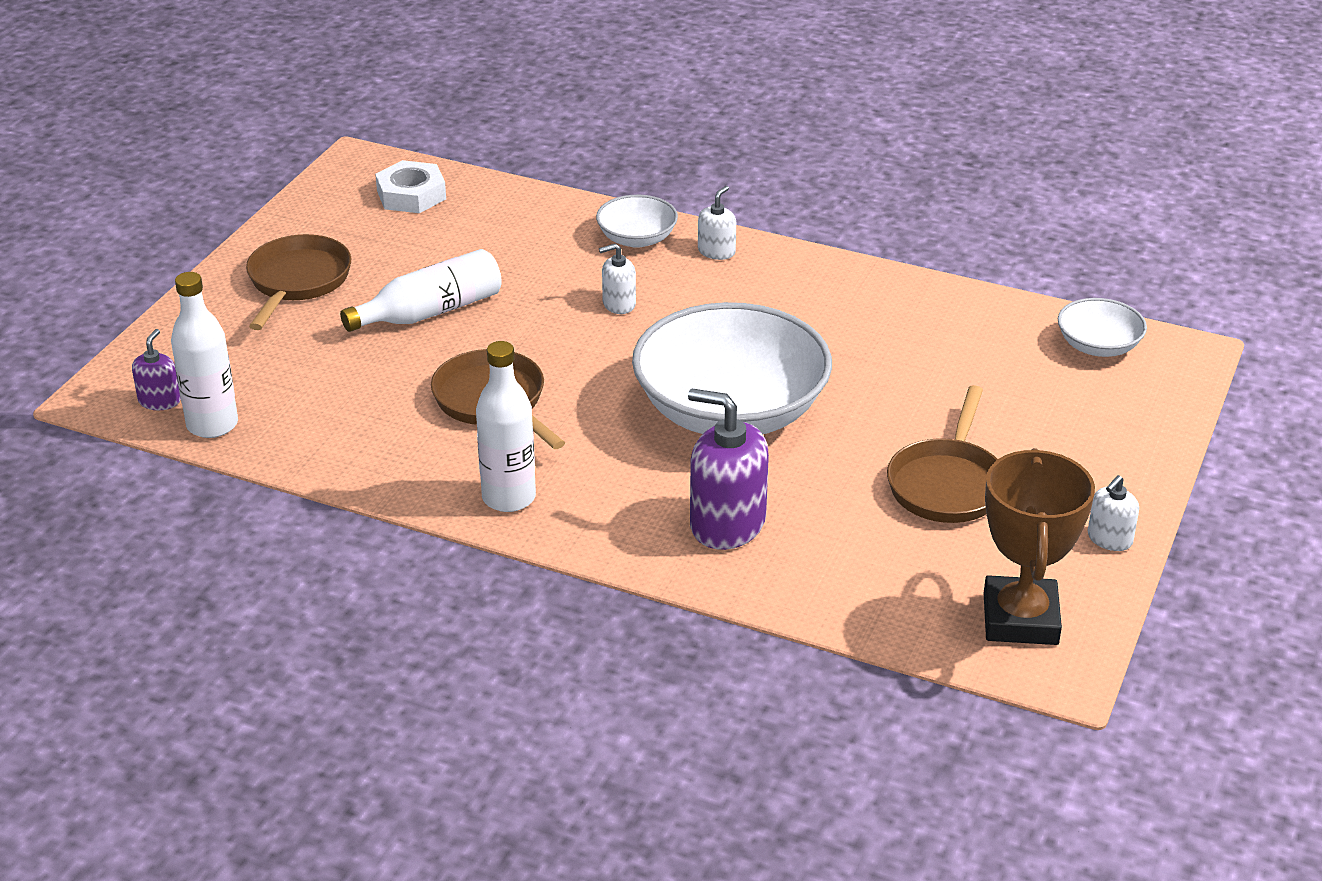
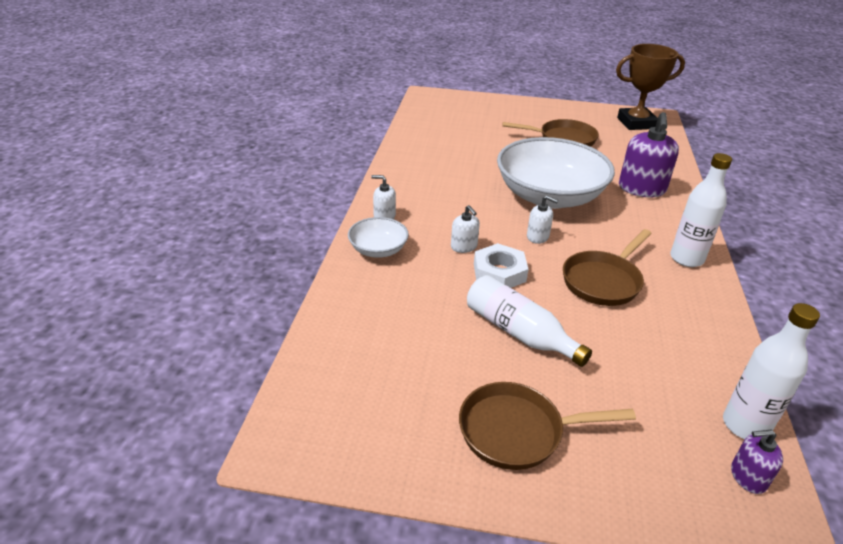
camera: 105 degrees left, 0 degrees up
white nut [375,160,446,213] -> white nut moved to [474,243,529,288]
white bowl [1058,298,1147,357] -> none
white soap dispenser [1087,475,1139,551] -> white soap dispenser moved to [527,196,558,244]

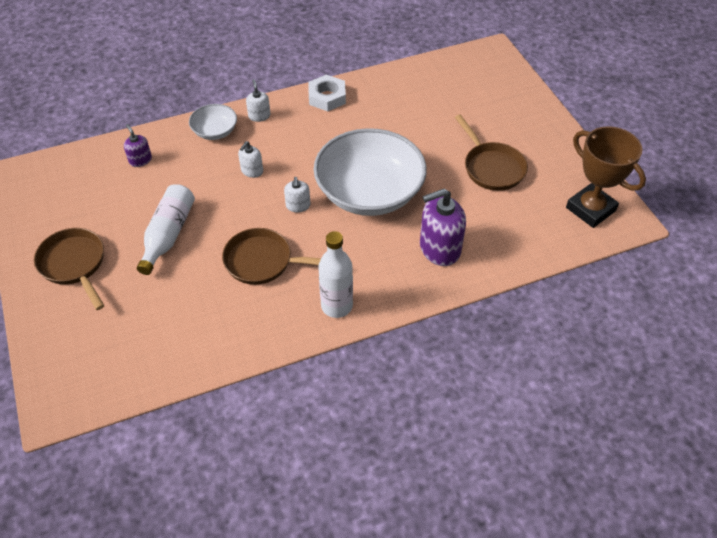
camera: 60 degrees right, 15 degrees up
white nut [474,243,529,288] -> white nut moved to [308,75,346,111]
white bottle [723,303,820,439] -> none
purple soap dispenser [731,429,783,494] -> purple soap dispenser moved to [124,124,152,167]

